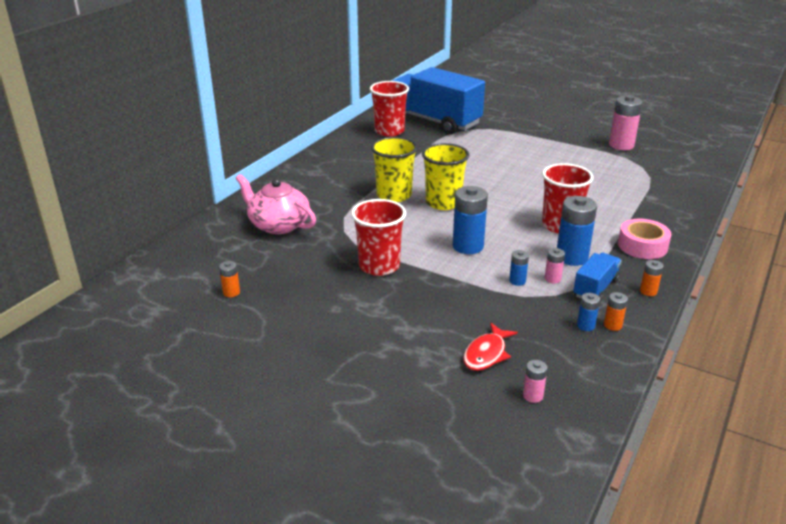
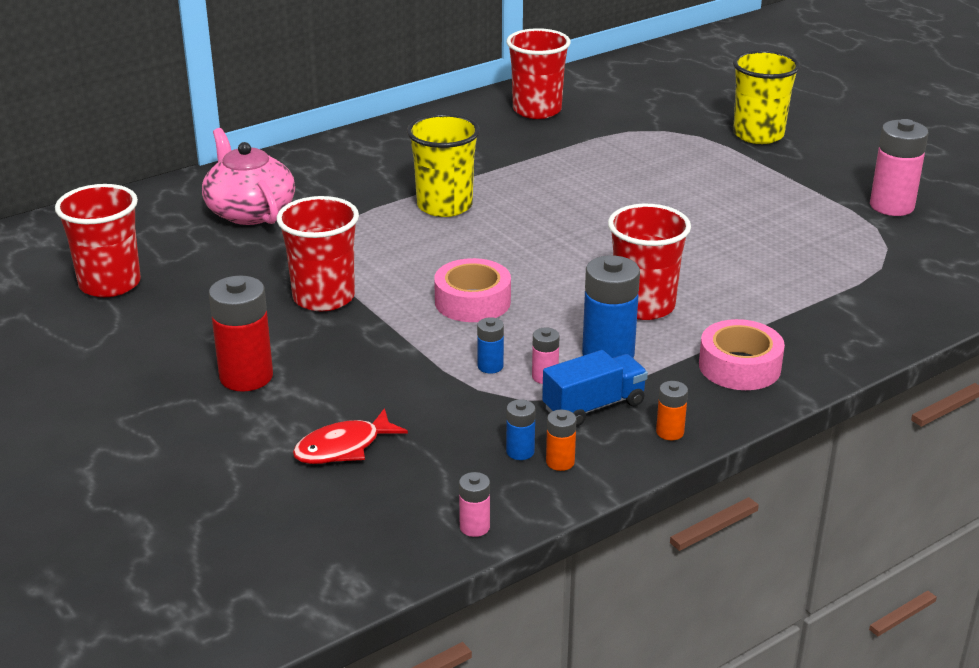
camera: 25 degrees right, 0 degrees up
orange battery [219,261,240,297] -> red cup [55,184,141,297]
blue truck [393,67,485,135] -> none
yellow cup [422,143,469,210] -> yellow cup moved to [733,50,800,144]
blue battery [453,186,488,254] -> pink tape [434,258,511,322]
pink battery [523,360,548,403] -> pink battery moved to [459,472,490,537]
none -> red battery [209,275,273,392]

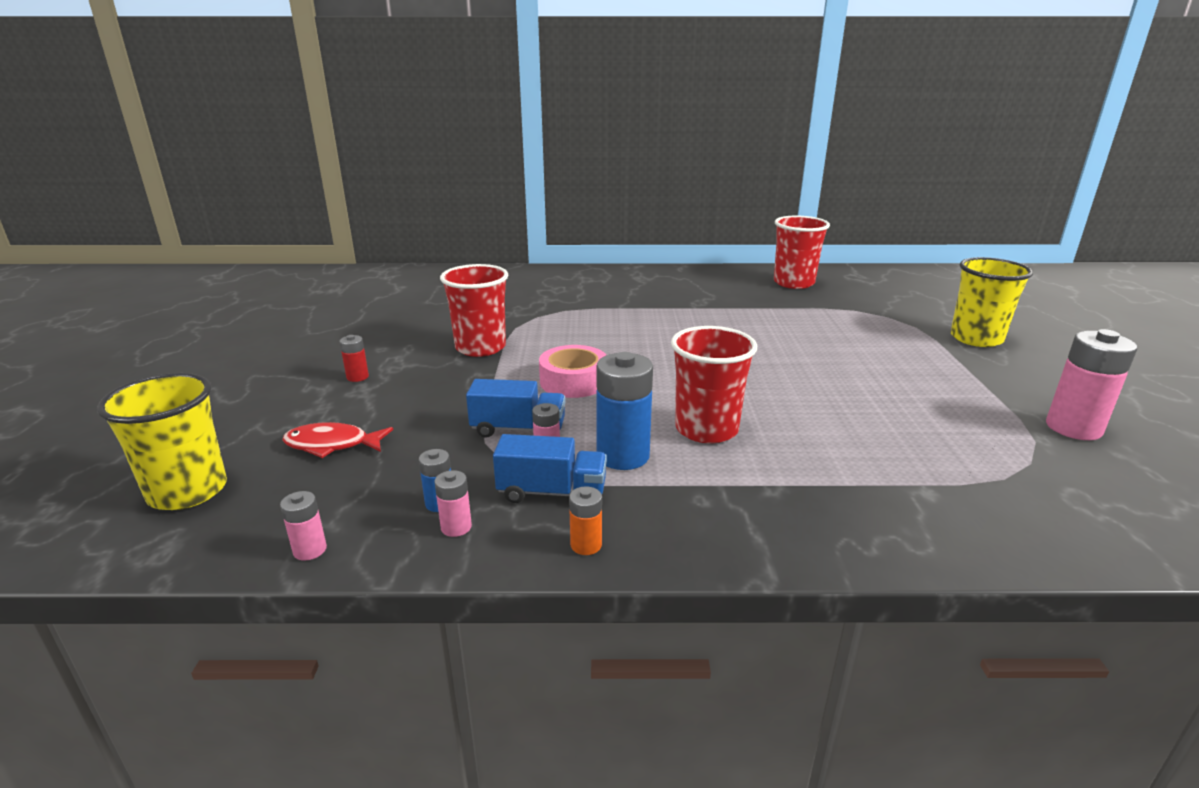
camera: 35 degrees right, 5 degrees down
red cup [55,184,141,297] -> none
pink teapot [202,128,295,225] -> none
red battery [209,275,273,392] -> red battery [340,335,369,382], size x0.49
yellow cup [407,114,480,217] -> yellow cup moved to [97,373,227,510]
blue battery [477,317,504,374] -> blue truck [466,379,565,438]
orange battery [546,410,577,471] -> pink battery [434,470,472,537]
pink tape [699,319,785,390] -> none

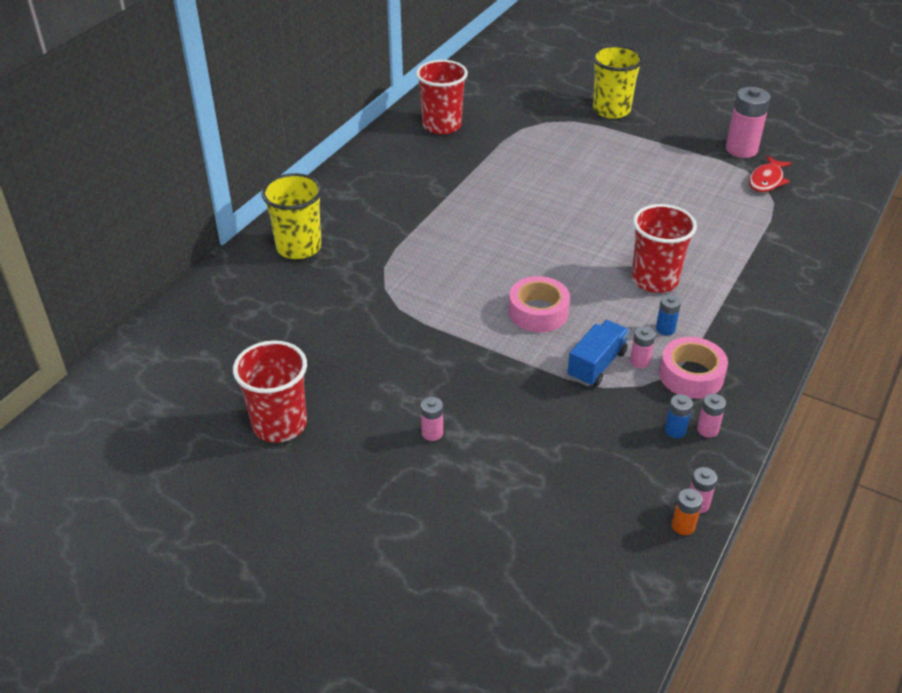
camera: 60 degrees left, 15 degrees up
yellow cup [97,373,227,510] -> yellow cup moved to [261,173,322,259]
red fish [282,422,393,458] -> red fish moved to [749,155,792,192]
red battery [340,335,369,382] -> pink battery [421,397,443,441]
red cup [440,264,508,357] -> red cup moved to [233,340,307,443]
blue truck [493,434,607,503] -> pink tape [659,337,728,399]
orange battery [569,486,602,555] -> orange battery moved to [672,488,703,535]
blue battery [596,352,653,470] -> blue battery [656,295,681,335], size x0.49

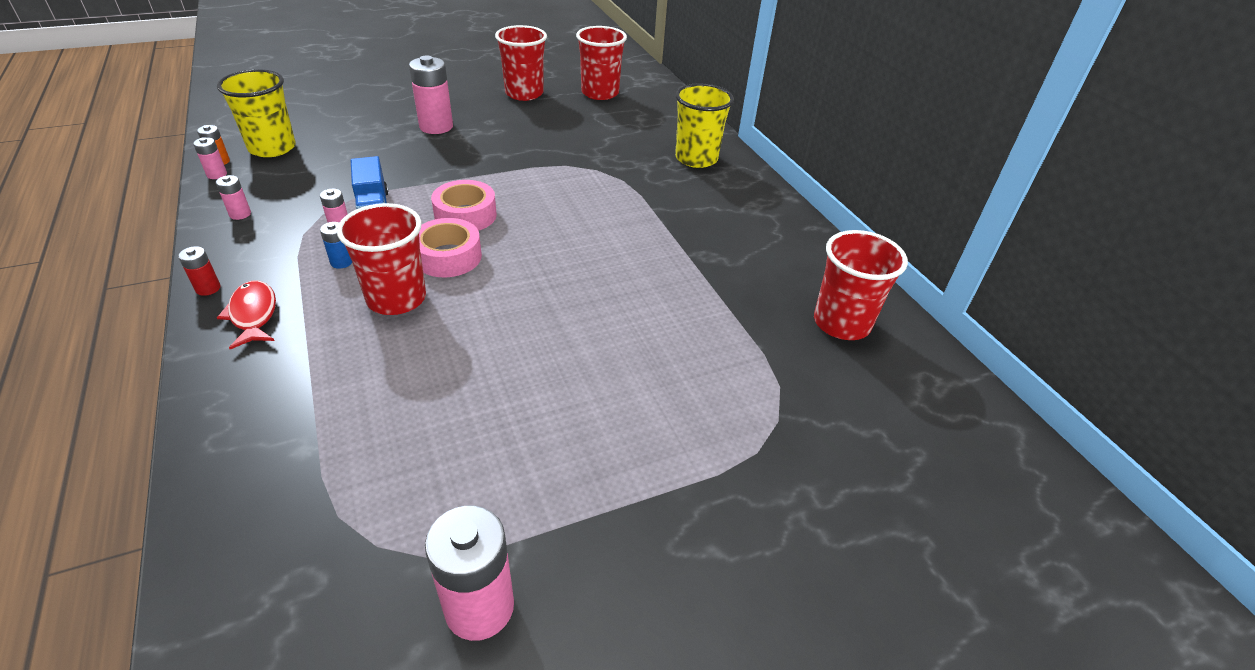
camera: 125 degrees right, 0 degrees up
pink battery [421,397,443,441] -> pink battery [409,55,453,134], size x2.02
yellow cup [592,45,643,119] -> yellow cup moved to [217,69,296,157]
pink tape [659,337,728,399] -> pink tape moved to [419,218,482,277]
blue battery [665,394,693,438] -> none
red fish [749,155,792,192] -> red fish moved to [217,281,276,349]
none -> red battery [178,246,221,296]
none -> red cup [576,26,627,100]

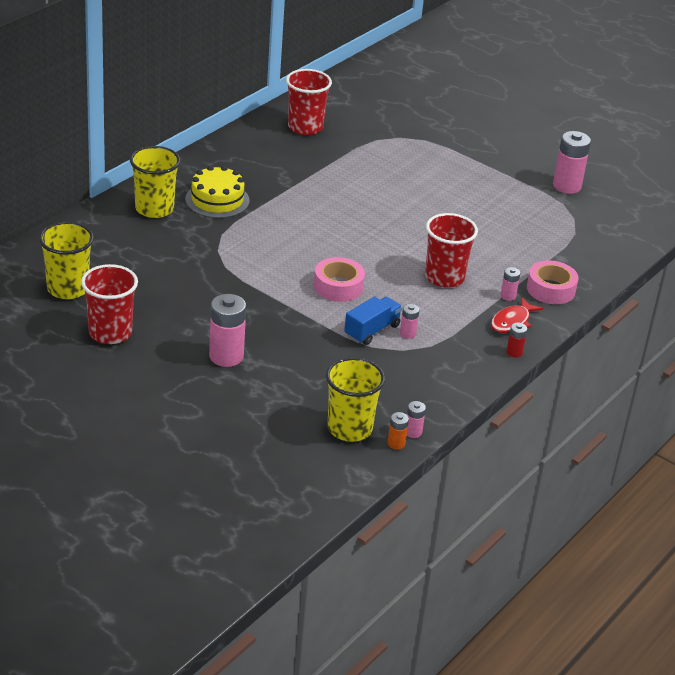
camera: 120 degrees left, 5 degrees down
pink battery [216,175,251,220] -> pink battery moved to [501,267,520,301]
blue battery [320,222,352,269] -> none
pink tape [419,218,482,277] -> pink tape moved to [527,260,579,304]
red cup [576,26,627,100] -> yellow cup [39,222,94,299]
none -> yellow cake [185,165,250,218]

